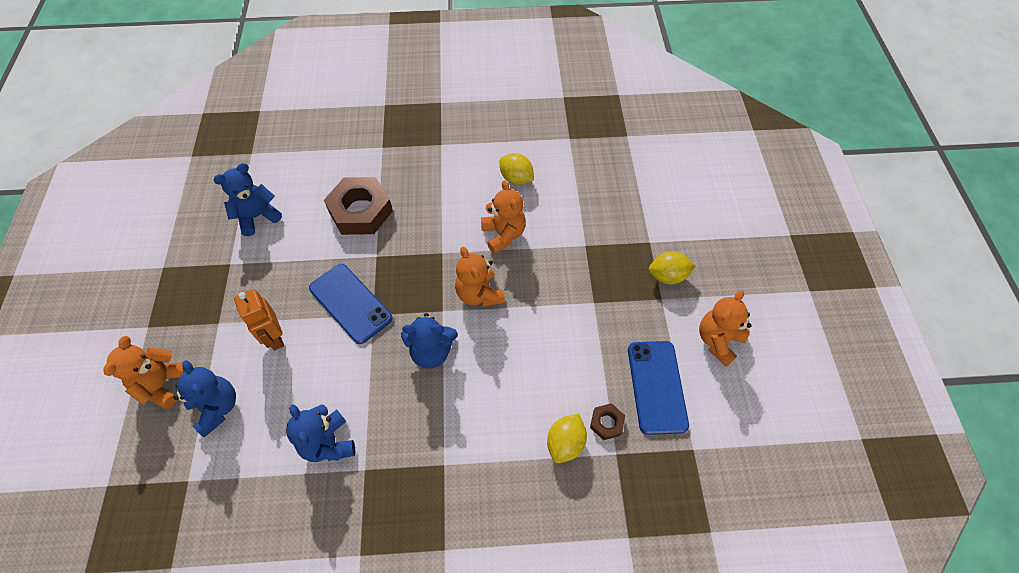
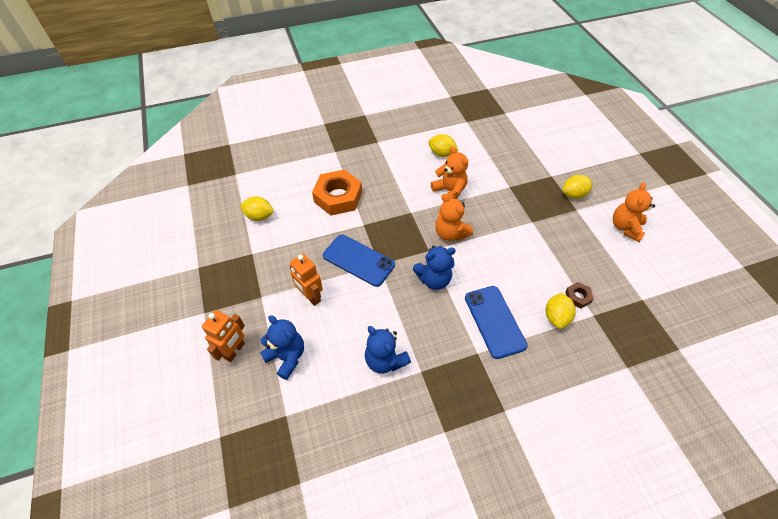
camera: 15 degrees left, 5 degrees down
orange teddy bear [103,336,185,409] -> orange robot [202,310,245,362]
blue teddy bear [214,163,282,236] -> yellow lemon [240,196,274,221]
brown nut [324,177,393,235] -> orange nut [312,169,362,216]
blue phone [628,341,689,435] -> blue phone moved to [465,286,528,359]

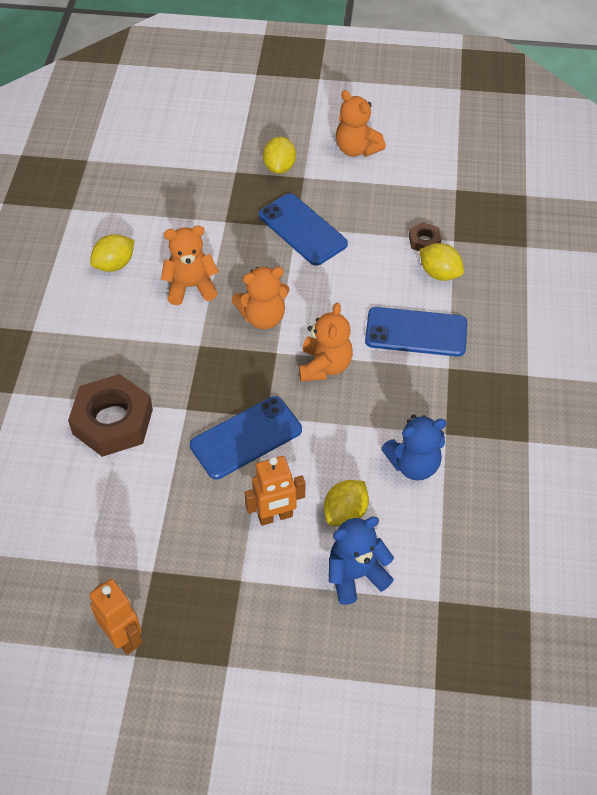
camera: 65 degrees left, 0 degrees up
orange robot [202,310,245,362] -> orange robot moved to [89,579,142,655]
yellow lemon [240,196,274,221] -> yellow lemon moved to [324,480,369,526]
orange nut [312,169,362,216] -> brown nut [68,374,153,457]
blue teddy bear [413,246,456,290] -> orange teddy bear [299,303,353,382]
none -> blue phone [259,193,348,266]

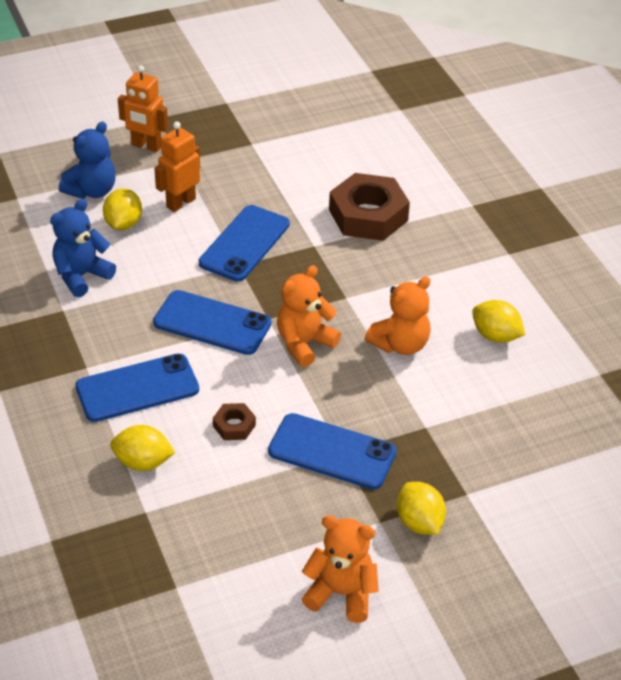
camera: 150 degrees right, 10 degrees down
orange robot [89,579,142,655] -> orange robot moved to [118,65,168,152]
yellow lemon [90,234,134,272] -> yellow lemon turned 75 degrees counterclockwise [472,300,525,343]
orange teddy bear [299,303,353,382] -> blue phone [153,290,271,355]
brown nut [409,222,441,251] -> brown nut moved to [213,403,256,440]

